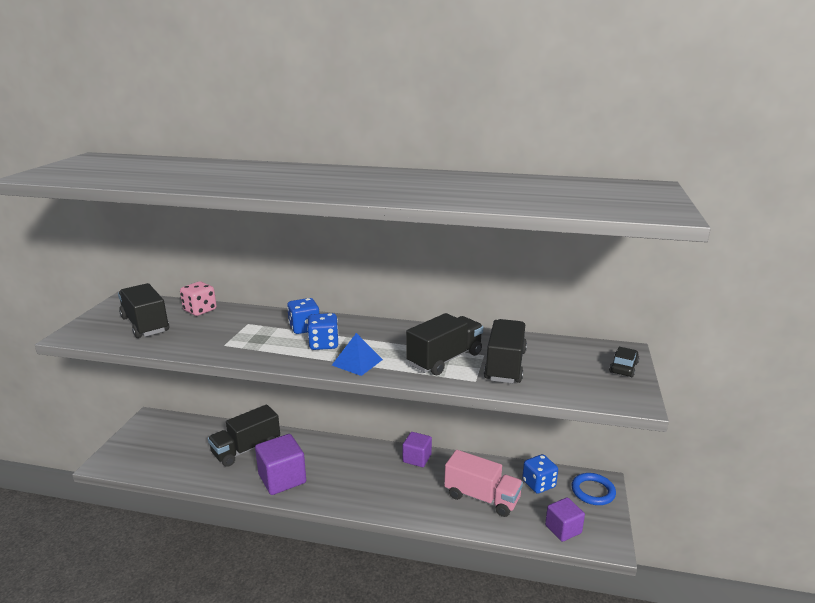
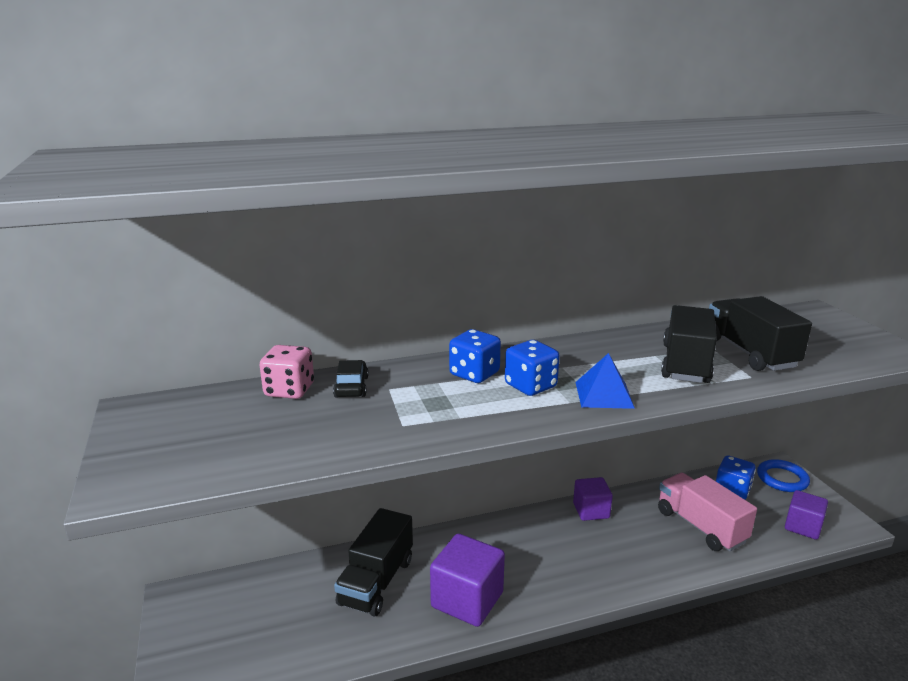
camera: 30 degrees left, 0 degrees up
black truck [118,283,169,338] -> none
pink truck [444,450,523,517] -> pink truck turned 120 degrees counterclockwise [658,473,757,552]
black car [609,347,639,377] -> black car moved to [333,360,369,398]

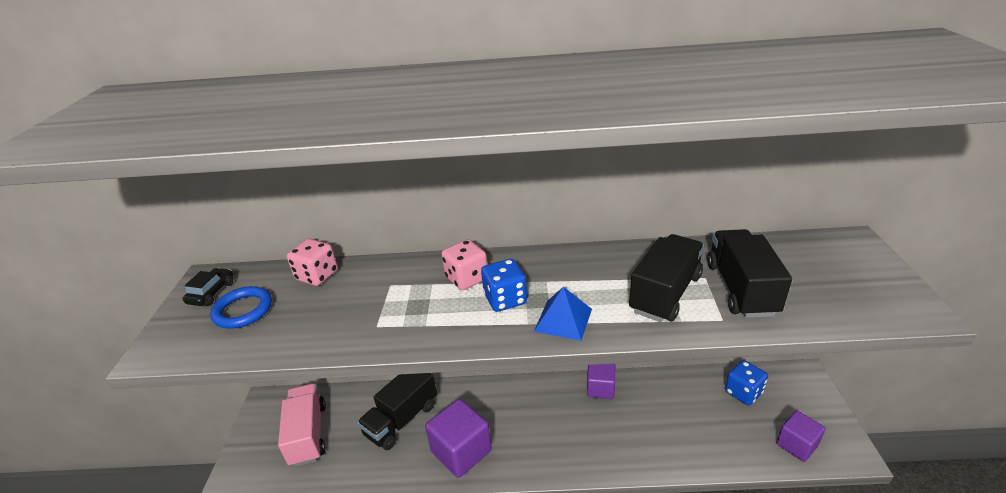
camera: 20 degrees right, 10 degrees up
black car [333,360,369,398] -> black car moved to [183,268,233,306]
blue dice [449,329,501,383] -> pink dice [442,239,487,290]
pink truck [658,473,757,552] -> pink truck moved to [278,383,326,467]
blue ring [757,459,810,492] -> blue ring moved to [210,286,272,328]

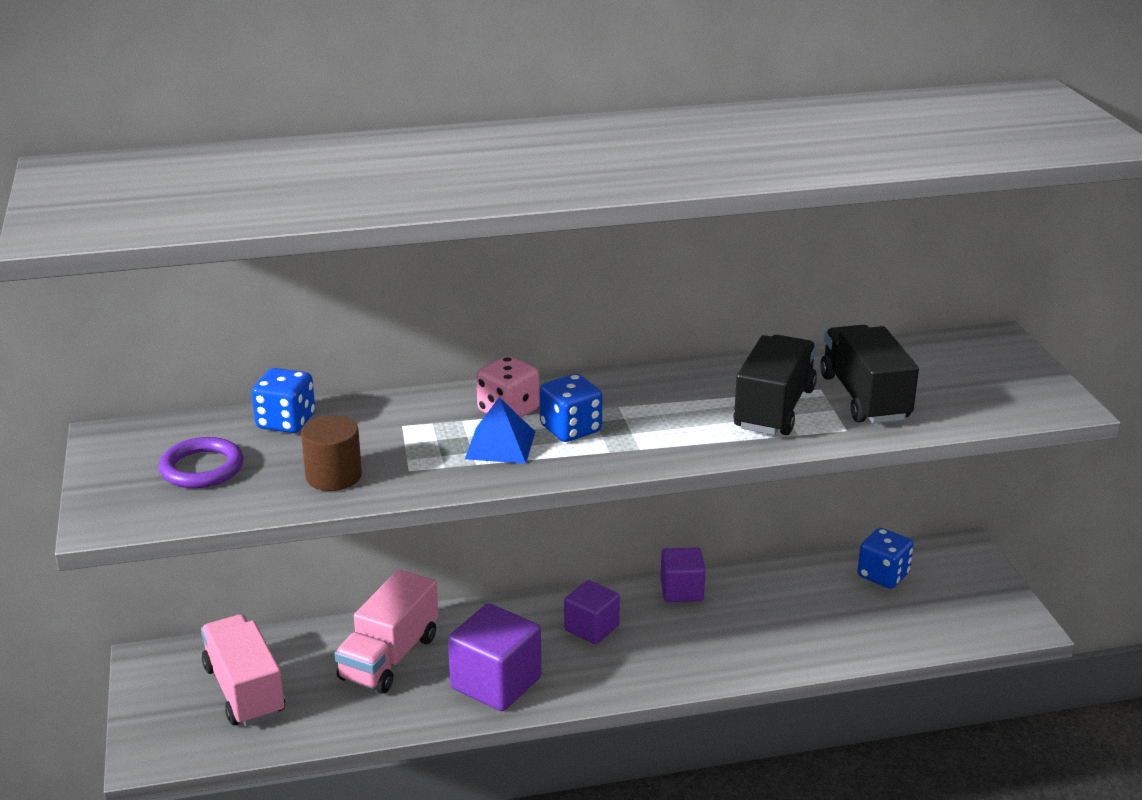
camera: 15 degrees left, 5 degrees down
black car [183,268,233,306] -> none
blue ring [210,286,272,328] -> purple ring [159,437,243,488]
pink dice [287,239,338,286] -> blue dice [252,368,315,433]
black truck [357,373,437,450] -> pink truck [335,569,438,694]
blue pyramid [534,287,592,341] -> blue pyramid moved to [465,397,535,464]
purple cube [776,411,825,462] -> purple cube moved to [564,580,620,644]
none -> brown cylinder [301,415,362,491]

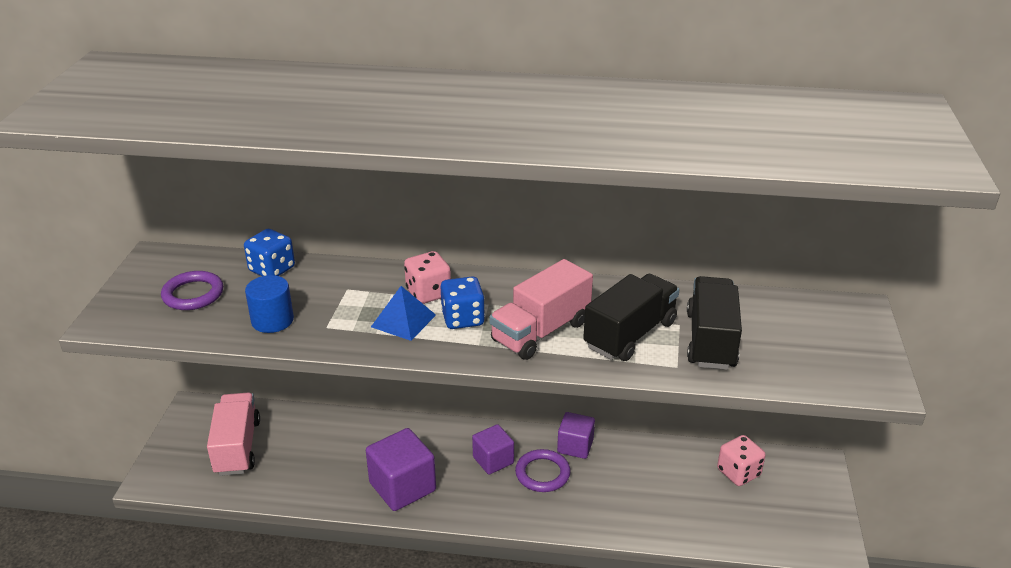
camera: 20 degrees right, 5 degrees up
brown cylinder [301,415,362,491] -> blue cylinder [245,275,294,333]
pink truck [335,569,438,694] -> pink truck moved to [489,259,593,360]
blue dice [857,528,914,589] -> pink dice [717,435,766,486]
none -> purple ring [515,449,571,492]

